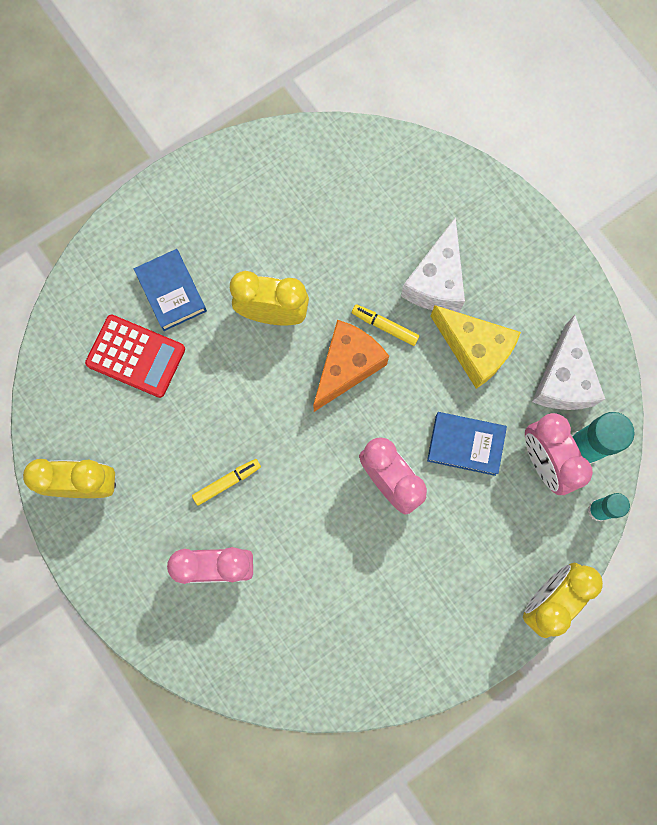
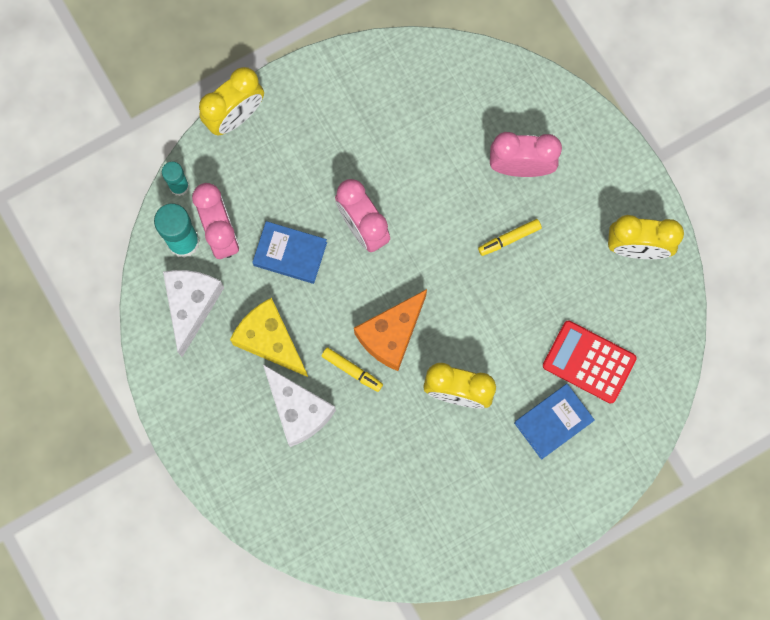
camera: 175 degrees left, 0 degrees up
blue book [134,249,207,331] -> blue book turned 75 degrees clockwise [514,384,594,460]
white cheese [401,217,465,313] -> white cheese turned 120 degrees clockwise [263,364,336,447]

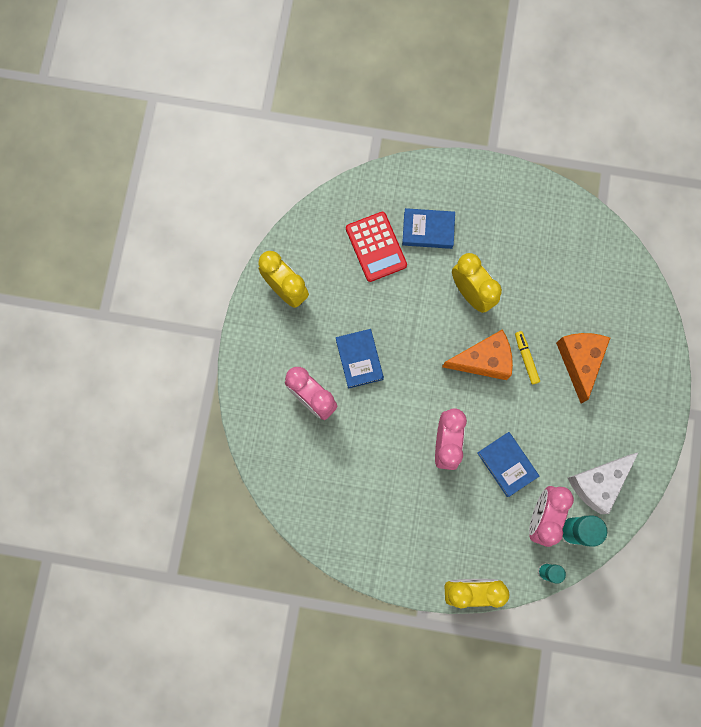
camera: 140 degrees left, 0 degrees up
yellow cheese [230,298,308,377] -> none
white cheese [263,364,336,447] -> orange cheese [556,333,610,404]
yellow marker [478,219,542,256] -> blue book [336,329,384,389]

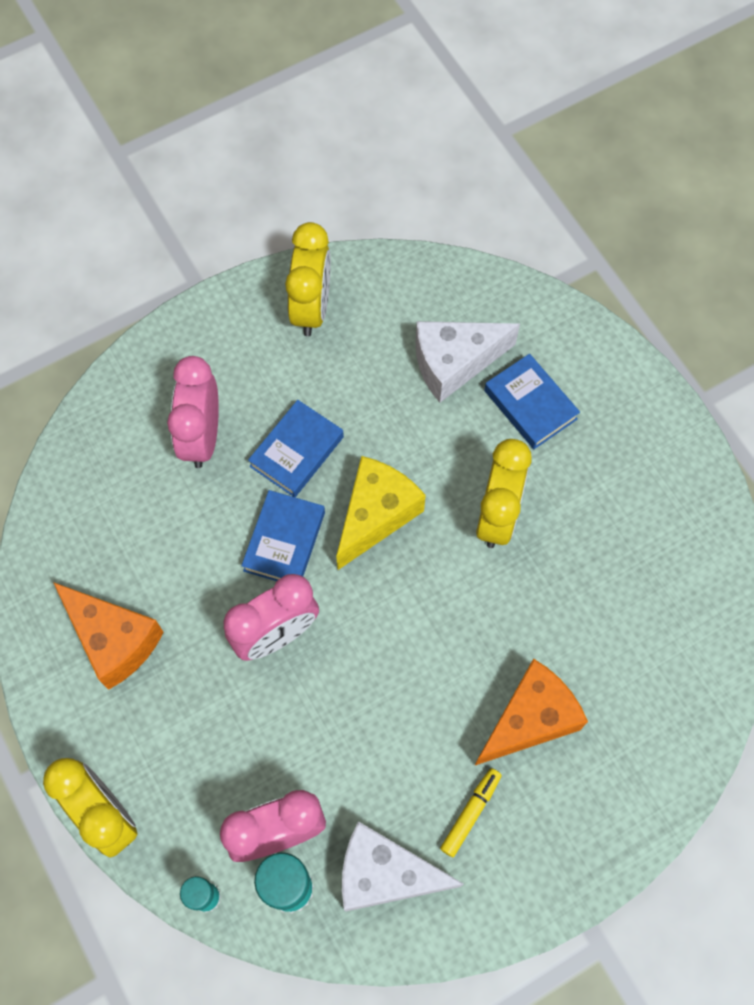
camera: 50 degrees right, 10 degrees down
red calculator [346,212,407,282] -> white cheese [415,321,520,403]
orange cheese [442,329,513,380] -> orange cheese moved to [53,582,164,690]
blue book [477,432,539,497] -> blue book moved to [241,490,325,581]
yellow marker [515,331,540,384] -> yellow marker moved to [440,768,502,857]
none -> yellow cheese [336,456,426,570]

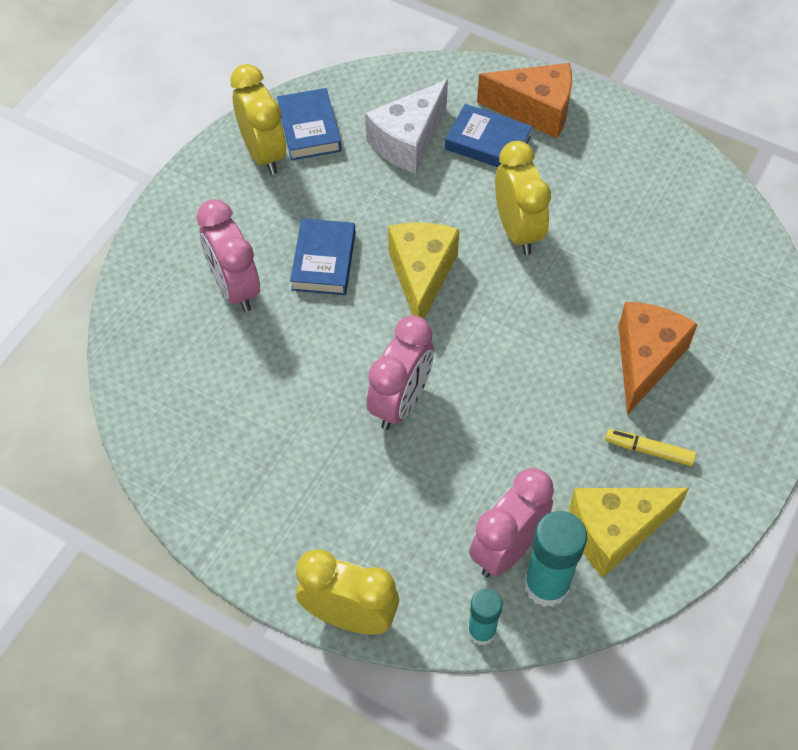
camera: 30 degrees left, 10 degrees down
orange cheese [53,582,164,690] -> orange cheese moved to [477,63,572,138]
blue book [241,490,325,581] -> blue book moved to [277,88,341,160]
white cheese [342,821,463,912] -> yellow cheese [569,488,689,577]
yellow marker [440,768,502,857] -> yellow marker turned 75 degrees counterclockwise [605,429,696,466]

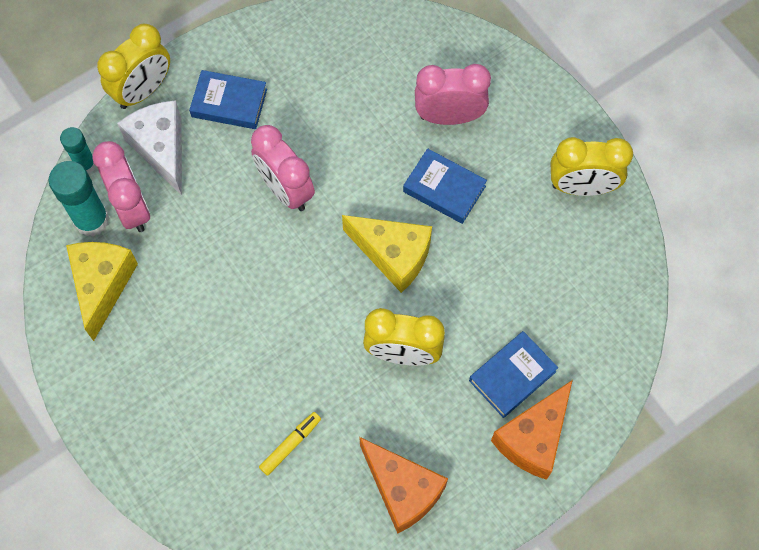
camera: 115 degrees right, 10 degrees up
blue book [277,88,341,160] -> blue book moved to [189,70,267,129]
white cheese [365,79,448,174] -> white cheese moved to [117,100,182,196]
yellow marker [605,429,696,466] -> yellow marker moved to [259,412,321,476]
orange cheese [618,302,698,415] -> orange cheese moved to [359,437,448,534]

